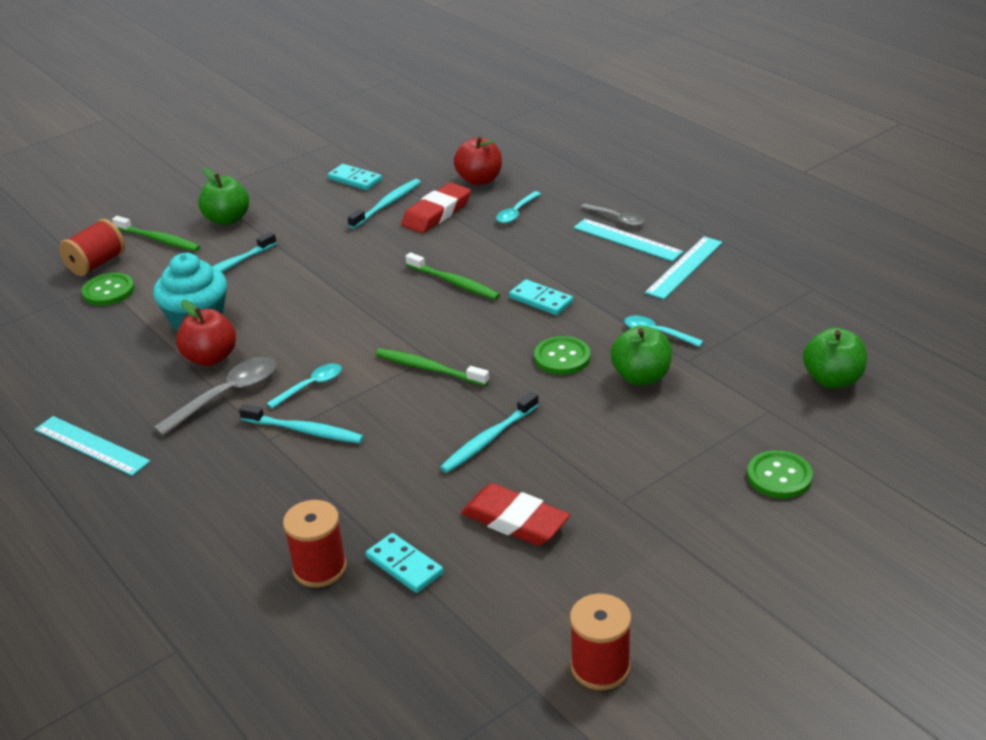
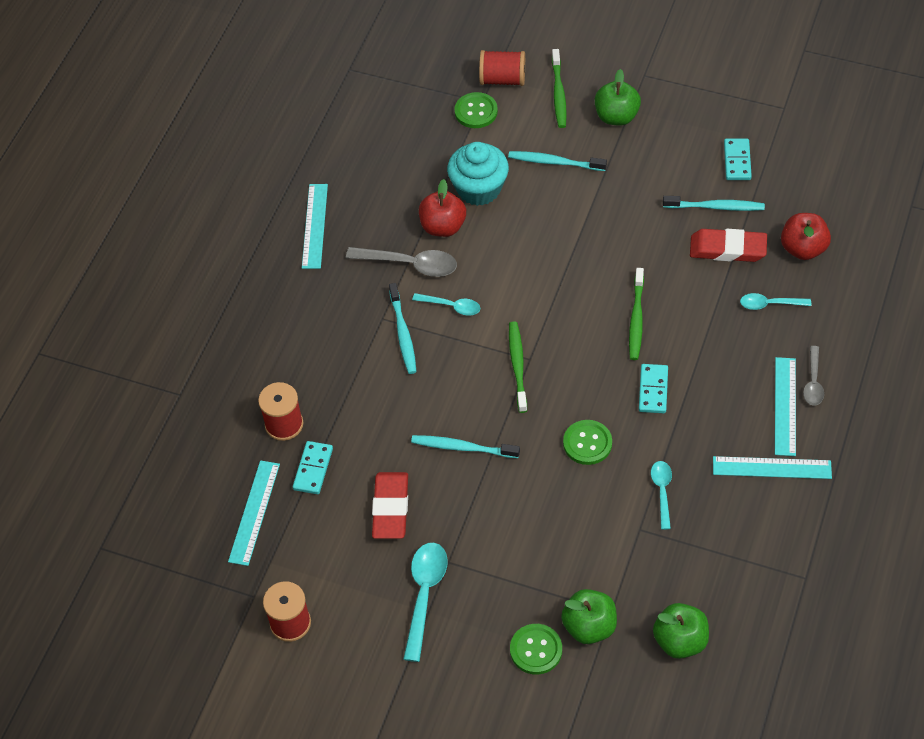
camera: 60 degrees right, 20 degrees up
green apple [611,326,672,385] -> green apple moved to [561,589,617,644]
none -> turquoise ruler [228,460,280,566]
none -> turquoise spoon [403,543,448,662]

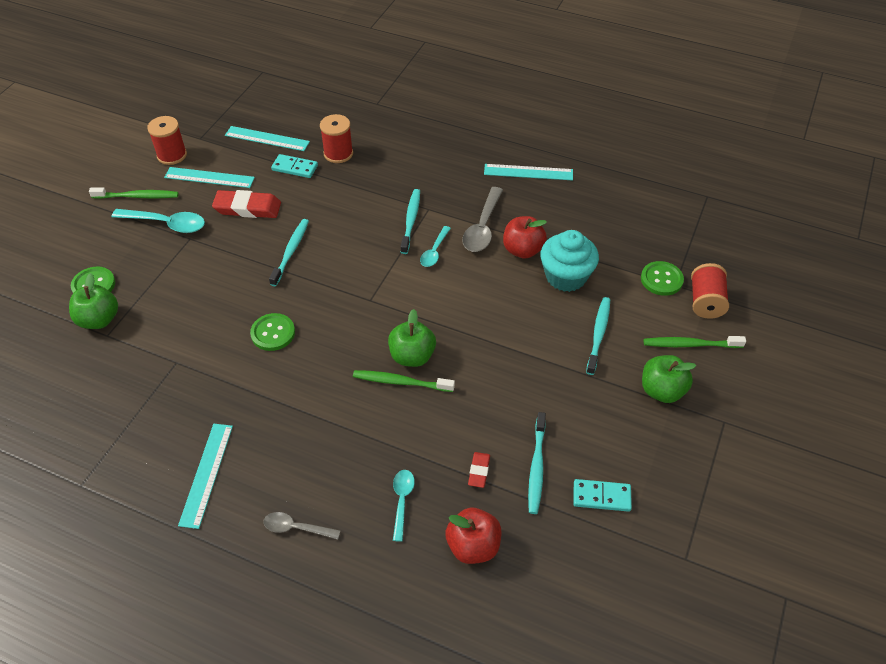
camera: 90 degrees right, 5 degrees down
turquoise toothbrush [389,283,417,374] -> turquoise toothbrush turned 105 degrees clockwise [401,189,420,254]
green toothbrush [509,321,527,413] -> green toothbrush moved to [89,187,179,199]
turquoise domino [639,364,668,413] -> none
turquoise spoon [651,461,672,530] -> none
green apple [653,603,709,659] -> green apple moved to [388,309,436,367]
red eraser [690,229,767,262] -> red eraser [468,452,490,488], size x0.52
turquoise ruler [775,357,796,456] -> turquoise ruler moved to [164,167,255,188]

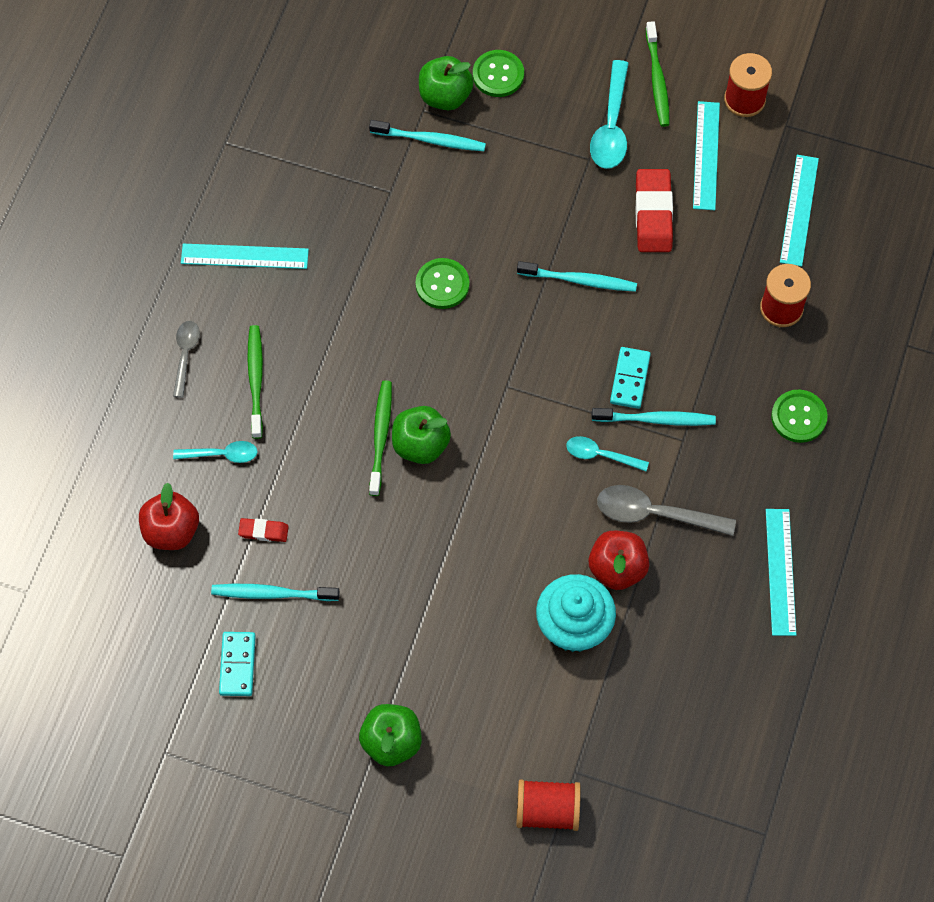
camera: 85 degrees right, 15 degrees up
turquoise domino [271,154,318,178] -> turquoise domino moved to [610,347,651,409]
turquoise toothbrush [586,297,610,375] -> turquoise toothbrush moved to [369,120,486,151]
green button [641,261,684,296] -> green button moved to [771,390,828,443]
green toothbrush [644,336,746,348] -> green toothbrush moved to [247,325,263,439]

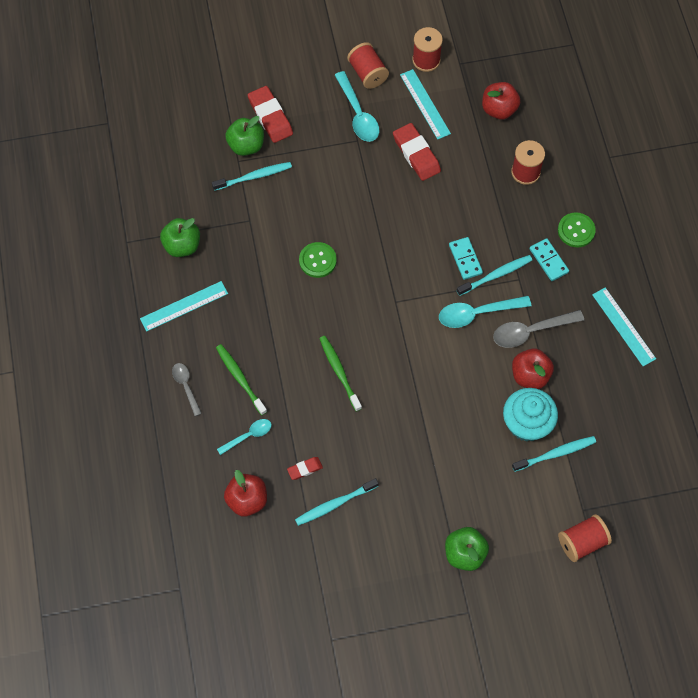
camera: 30 degrees left, 0 degrees up
turquoise domino [219,632,256,696] -> turquoise domino moved to [530,238,569,281]
green apple [392,406,451,464] -> green apple moved to [160,218,200,257]
green button [473,50,524,97] -> red eraser [248,86,293,143]
turquoise toothbrush [517,261,637,292] -> turquoise toothbrush moved to [512,436,596,472]
turquoise spoon [566,436,649,471] -> turquoise spoon [439,296,531,328], size x1.64
green toothbrush [646,21,670,127] -> red spool [347,42,389,89]
turquoise ruler [780,155,819,267] -> red apple [482,82,520,119]

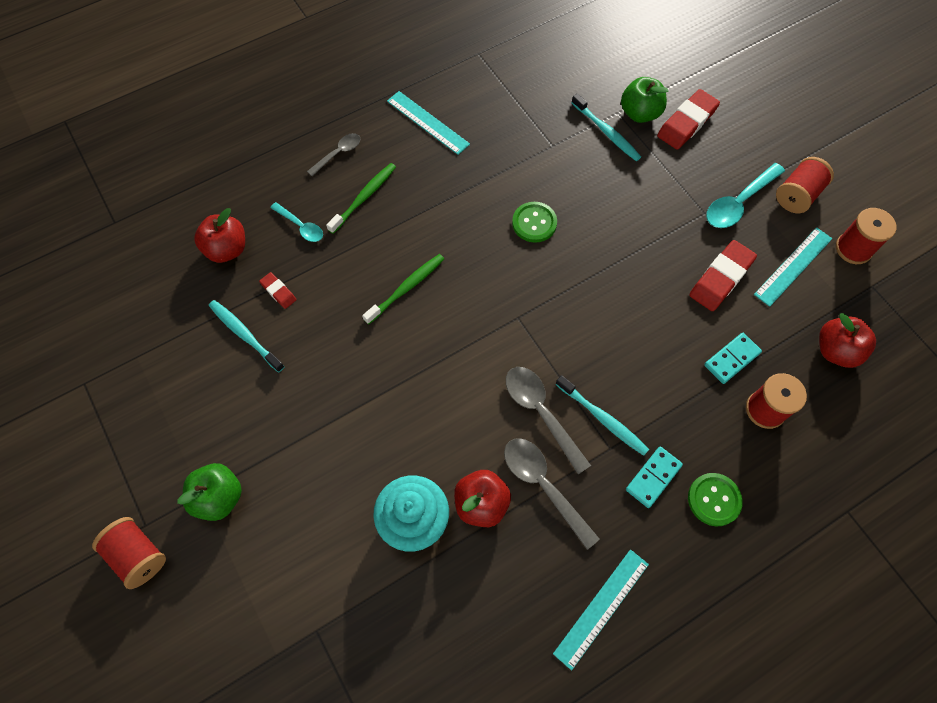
camera: 70 degrees right, 0 degrees up
green apple [160,218,200,257] -> none
turquoise spoon [439,296,531,328] -> grey spoon [506,367,591,474]
turquoise domino [449,237,483,280] -> turquoise domino moved to [704,333,762,384]
turquoise toothbrush [512,436,596,472] -> none
red spool [558,514,612,562] -> red spool moved to [92,517,166,589]

